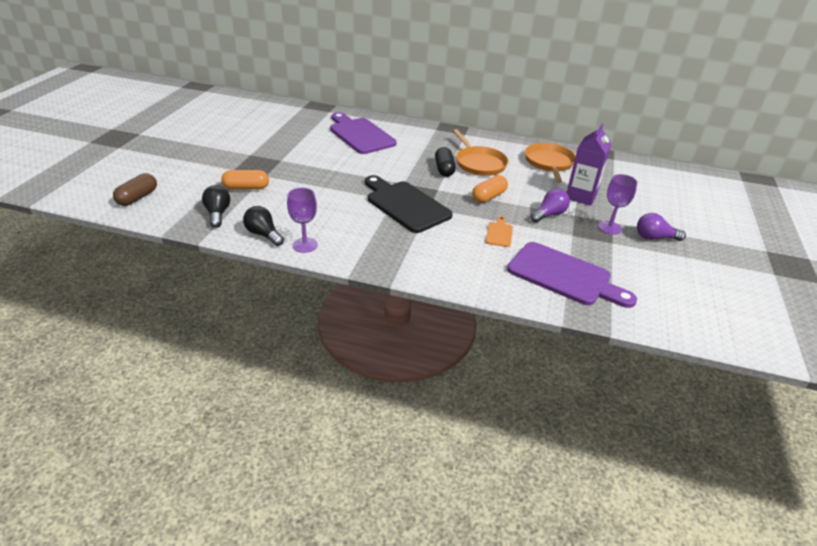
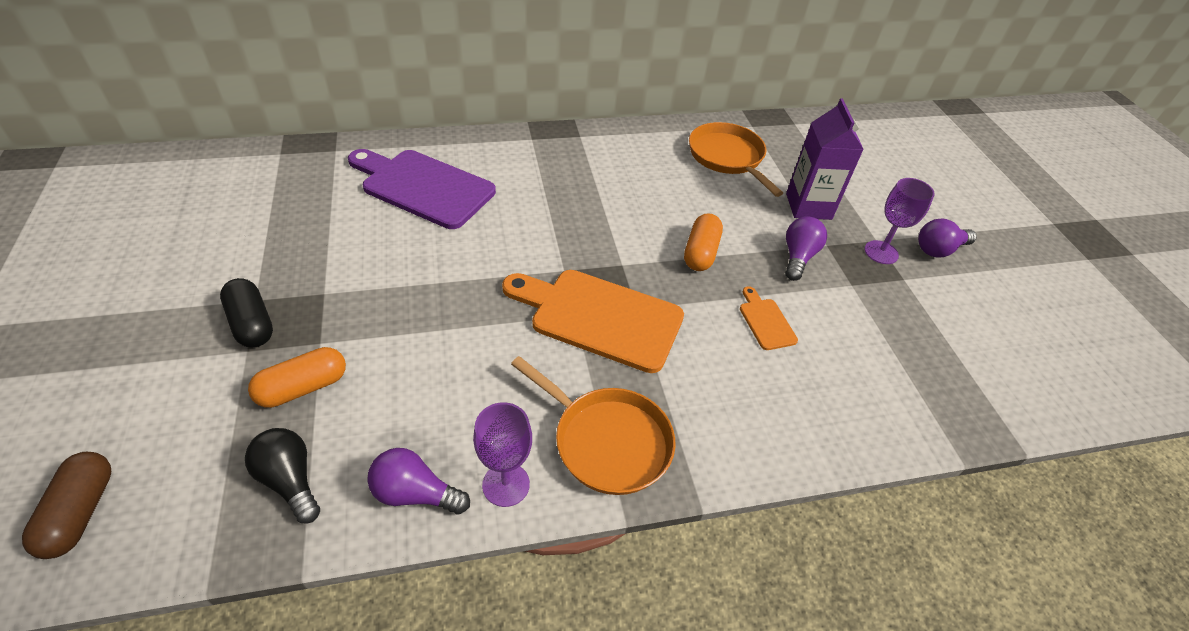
camera: 30 degrees left, 10 degrees up
black light bulb [243,206,284,246] -> purple light bulb [367,448,470,514]
black cutting board [365,175,453,233] -> orange cutting board [502,270,684,373]
black capsule [435,147,456,177] -> black capsule moved to [220,278,273,348]
orange pan [453,129,509,176] -> orange pan moved to [511,356,675,495]
purple cutting board [507,242,637,308] -> none

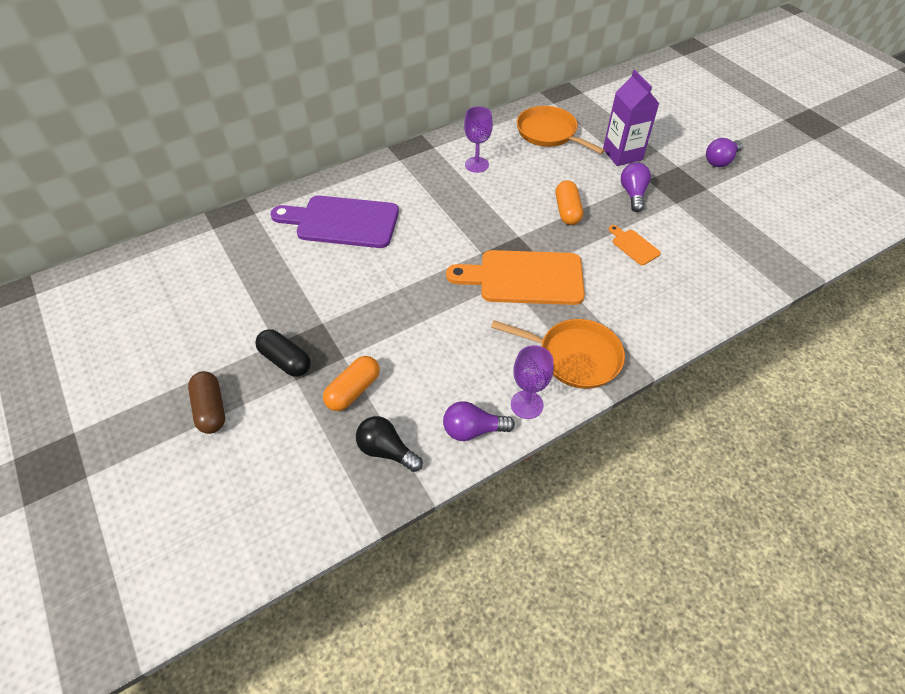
camera: 15 degrees left, 5 degrees up
brown capsule [22,452,111,559] -> brown capsule moved to [188,371,225,434]
purple goblet [864,178,935,264] -> purple goblet moved to [464,106,493,173]

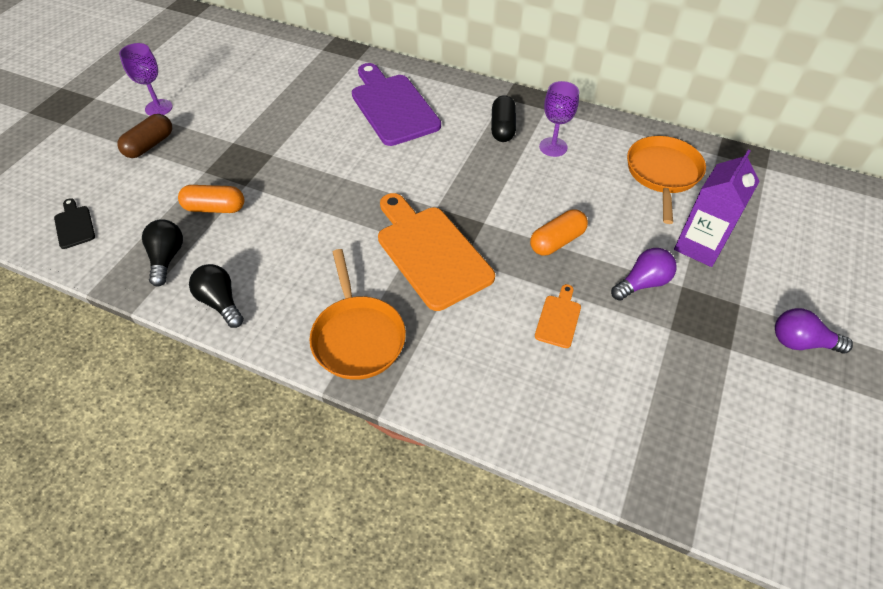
camera: 55 degrees right, 0 degrees up
black capsule [255,329,310,377] -> black capsule moved to [491,95,516,142]
purple light bulb [443,401,515,441] -> black light bulb [189,264,244,328]
purple goblet [511,345,554,419] -> purple goblet moved to [119,43,173,116]
none -> black cutting board [54,198,95,249]

